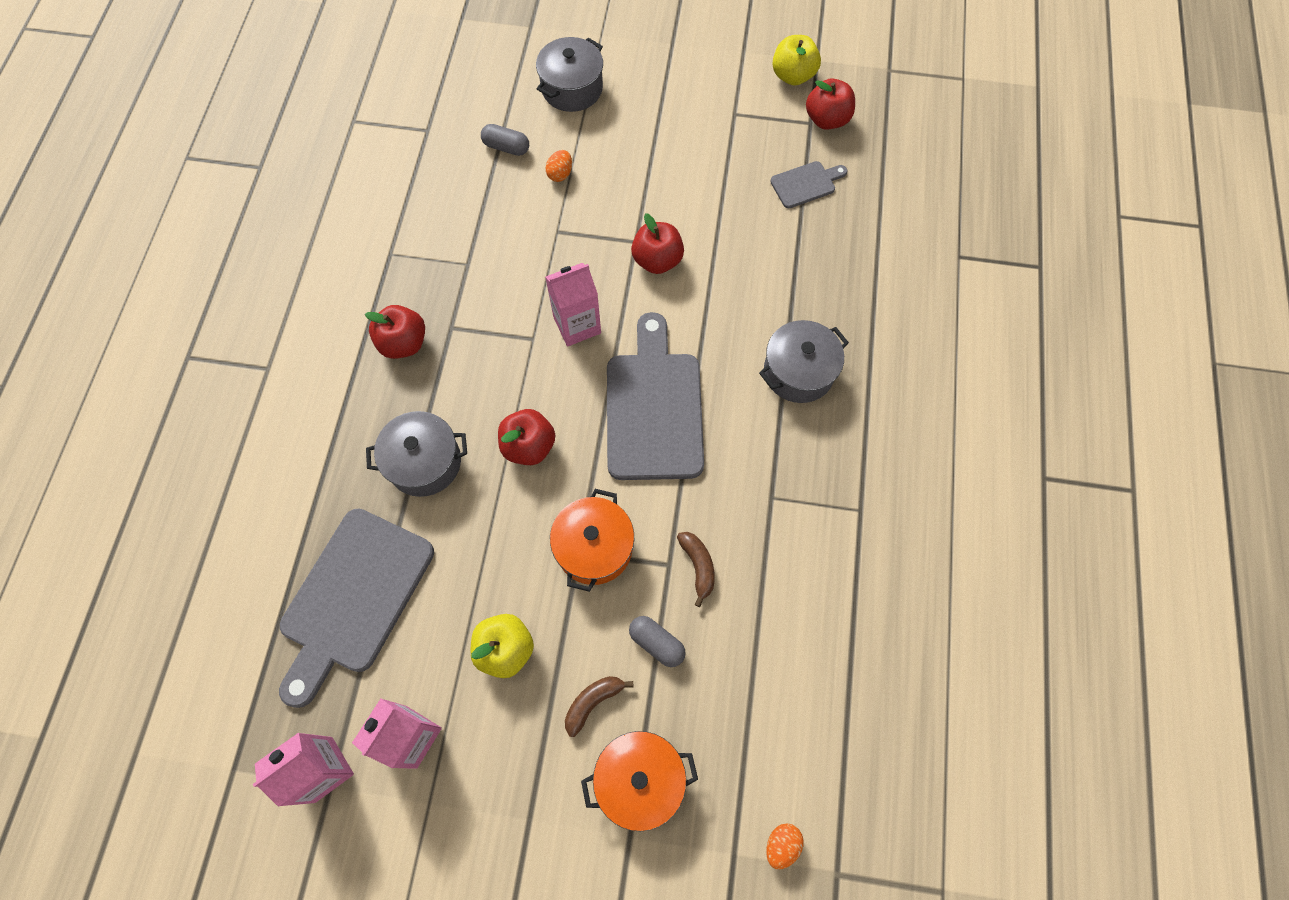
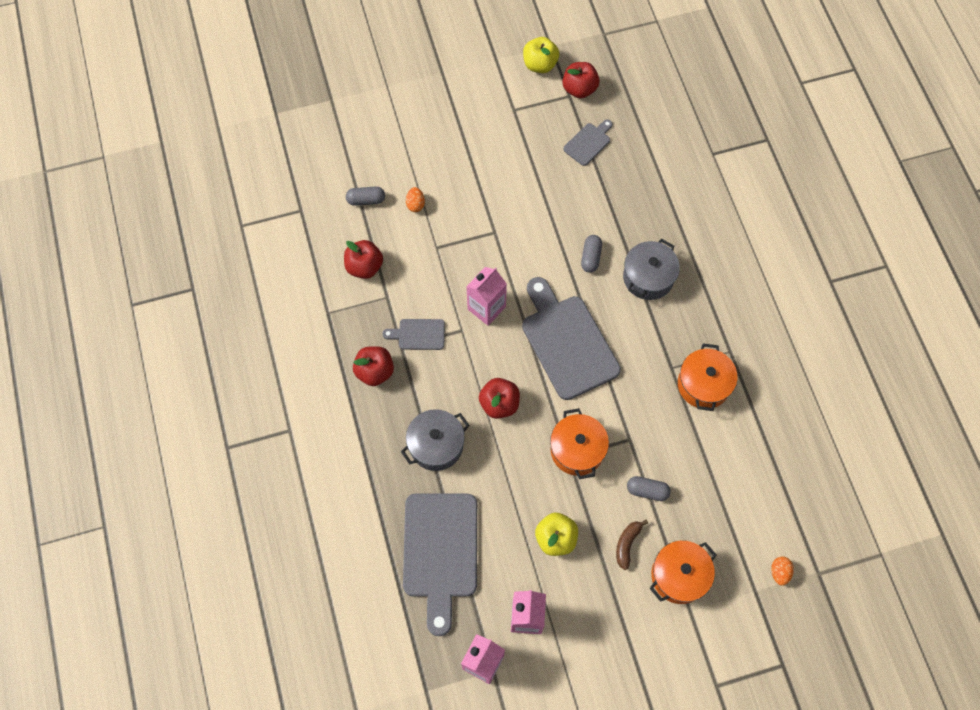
camera: 25 degrees left, 0 degrees up
grey pot [536,37,603,112] -> none
red apple [631,213,684,274] -> red apple moved to [344,240,383,279]
brown banana [677,532,715,607] -> none
none -> grey cutting board [382,319,445,350]
none -> grey capsule [581,235,602,273]
none -> orange pot [678,343,738,411]

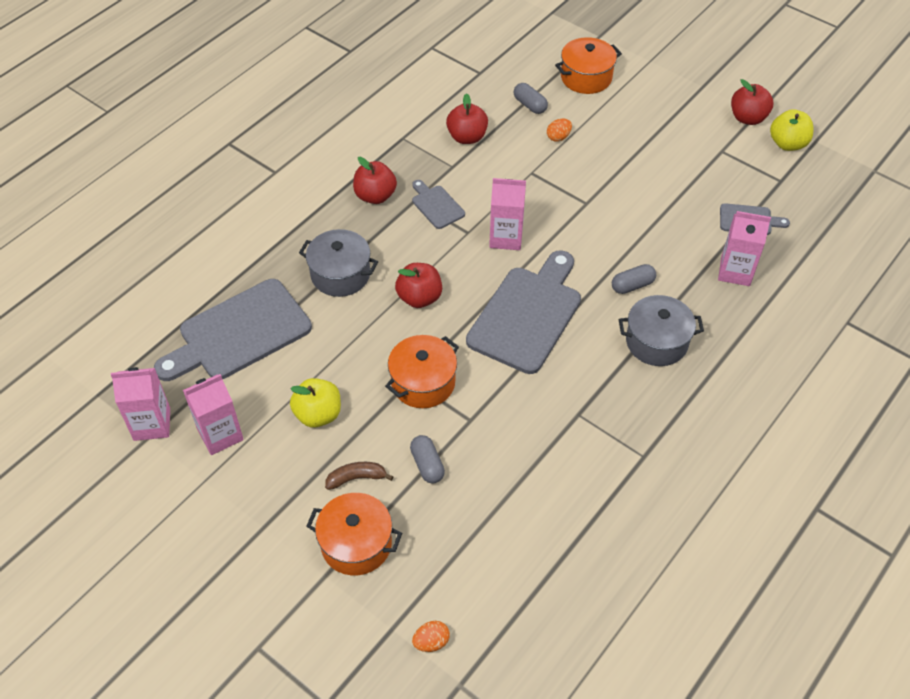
camera: 55 degrees right, 15 degrees down
red apple [563,62,600,98] -> red apple moved to [731,79,773,125]
orange pot [678,343,738,411] -> orange pot moved to [555,37,622,94]
none -> pink carton [718,211,771,286]

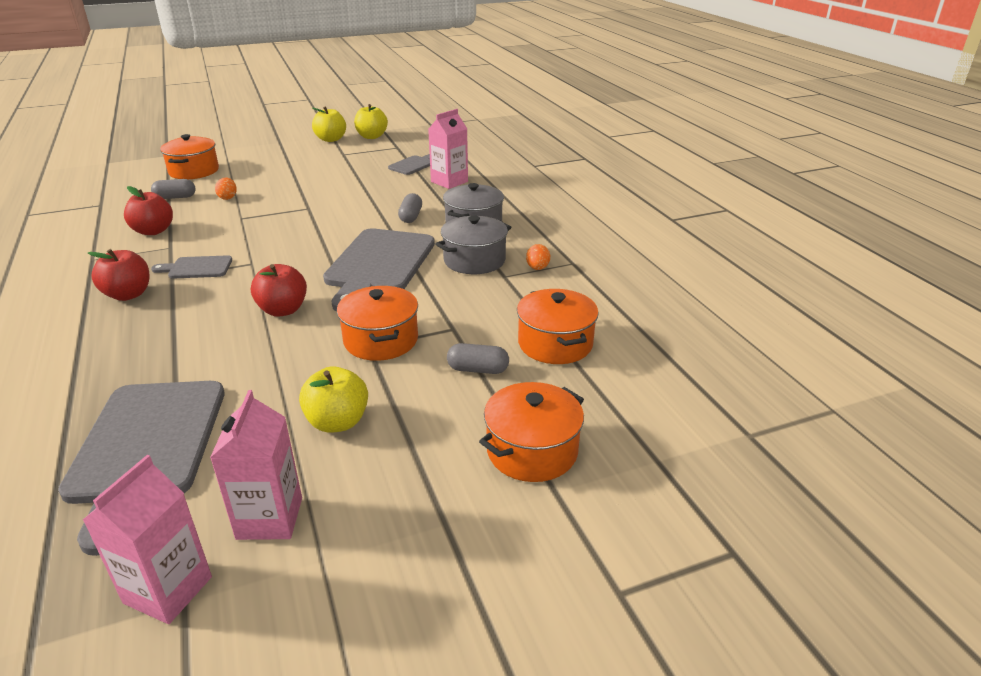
camera: 60 degrees left, 20 degrees down
grey pot [299,229,378,297] -> grey pot moved to [436,216,512,274]
brown banana [325,462,394,490] -> none
orange egg [412,621,450,652] -> orange egg moved to [526,244,550,270]
grey cutting board [466,250,581,374] -> grey cutting board turned 135 degrees counterclockwise [323,228,435,312]
pink carton [489,178,526,250] -> none
red apple [731,79,773,125] -> yellow apple [312,106,346,142]
none -> orange pot [517,289,599,364]

